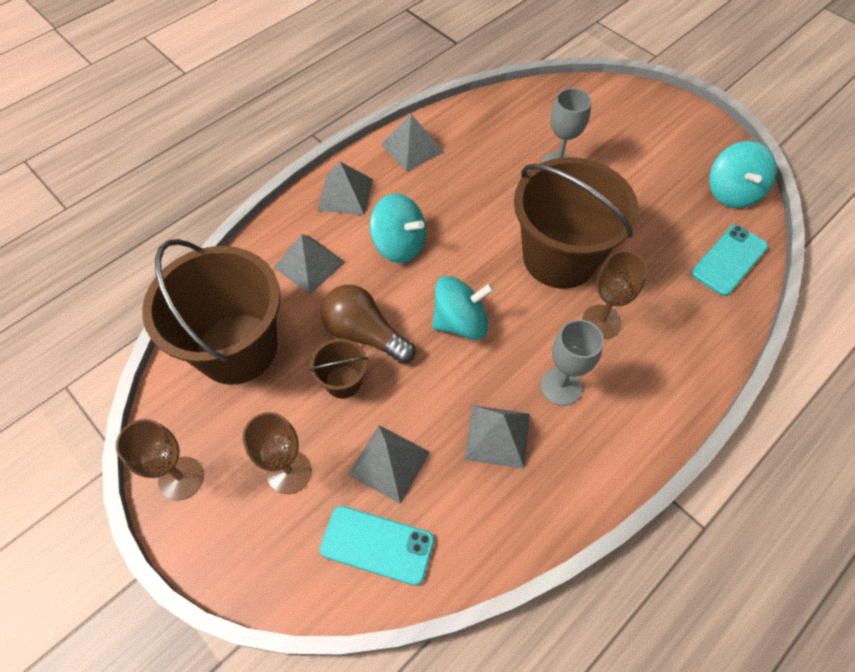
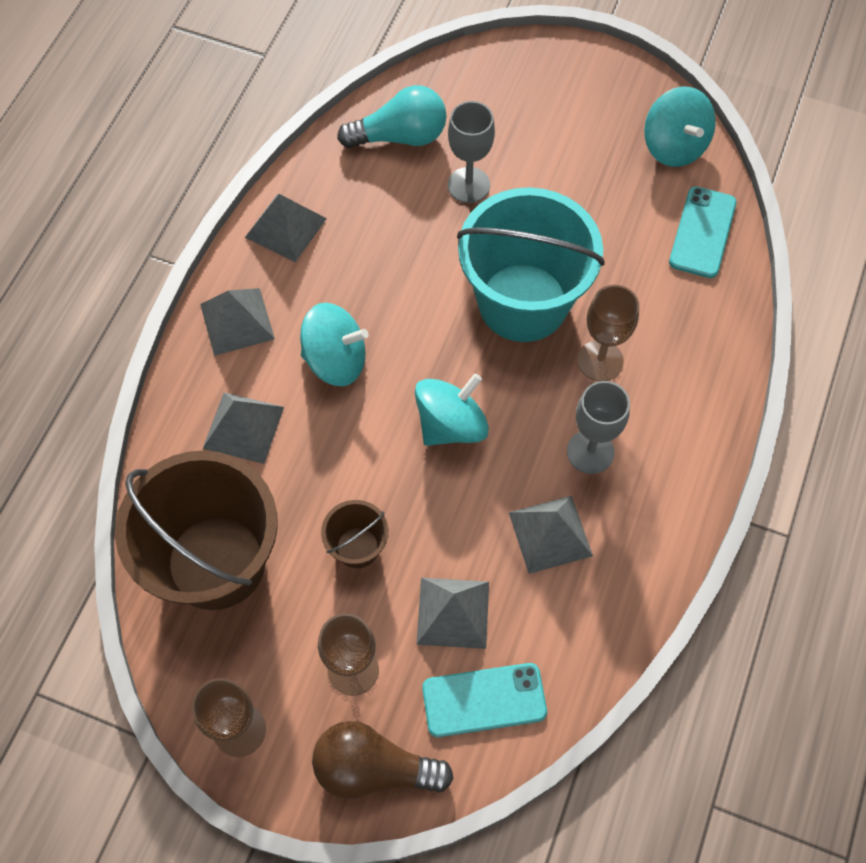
camera: 25 degrees left, 5 degrees up
brown light bulb [321,285,416,364] -> brown light bulb moved to [312,721,454,799]
brown bucket [514,157,639,289] -> turquoise bucket [457,187,605,342]
none -> turquoise light bulb [337,85,447,148]

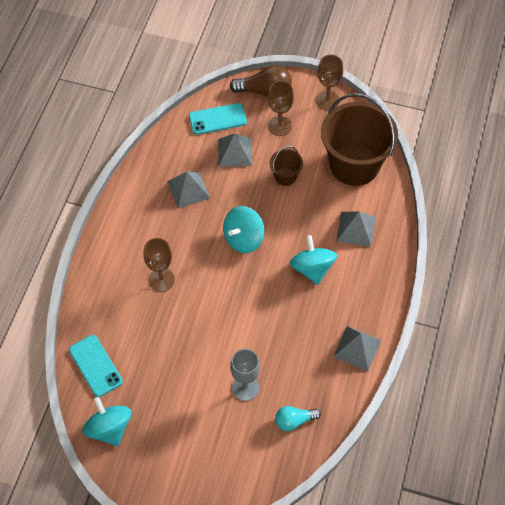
camera: 175 degrees right, 5 degrees down
grey pyramid [200,288,275,356] -> none
turquoise spinning top [300,303,368,386] -> turquoise spinning top turned 75 degrees clockwise [289,235,337,285]
turquoise light bulb [337,85,447,148] -> turquoise light bulb [275,406,321,431], size x0.64
turquoise bucket [457,187,605,342] -> none
grey goblet [567,381,630,474] -> none
turquoise phone [669,186,737,278] -> turquoise phone turned 45 degrees counterclockwise [69,335,123,397]

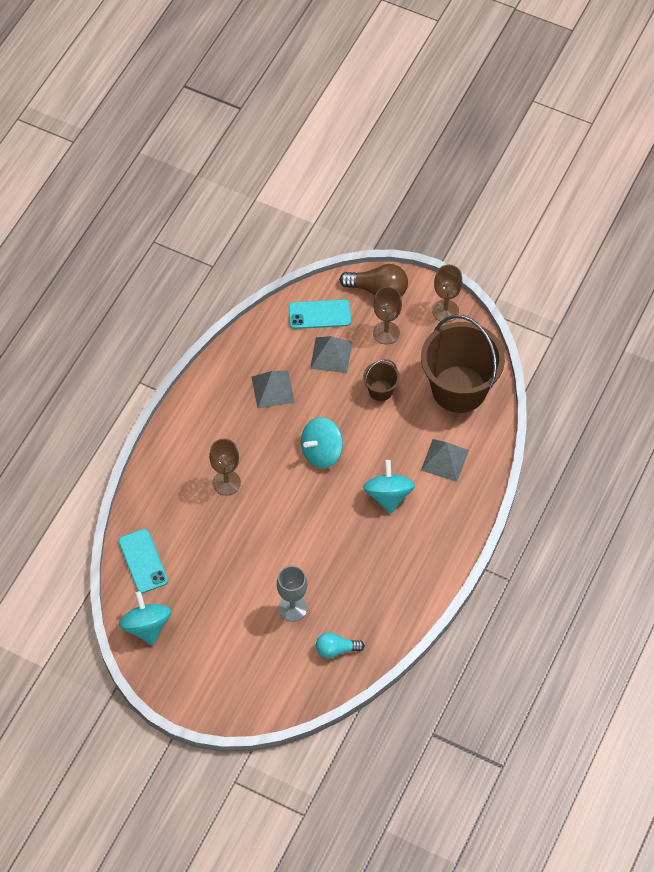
camera: 10 degrees right, 0 degrees up
grey pyramid [333,326,381,371] -> none

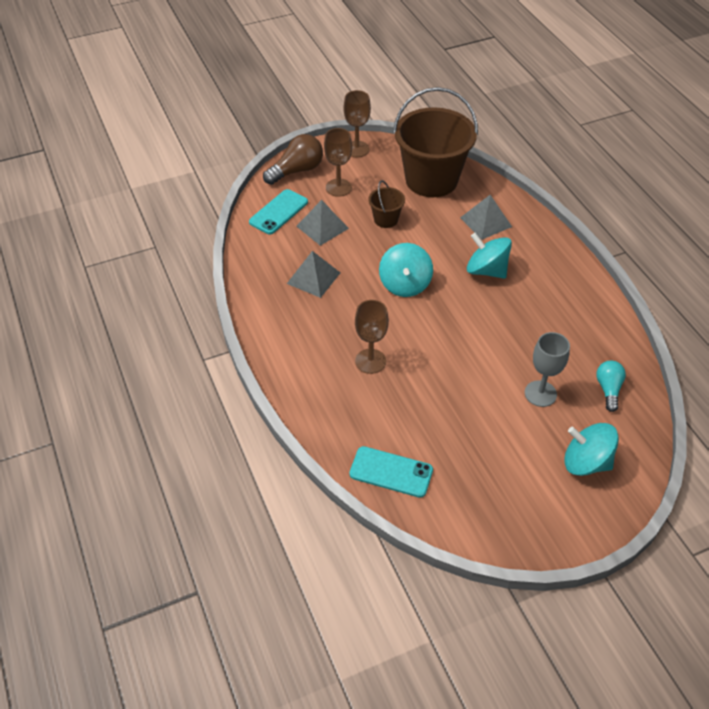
camera: 50 degrees left, 10 degrees down
turquoise spinning top [119,591,171,645] -> turquoise spinning top moved to [564,423,619,476]
turquoise light bulb [316,632,365,658] -> turquoise light bulb turned 150 degrees clockwise [596,361,626,412]

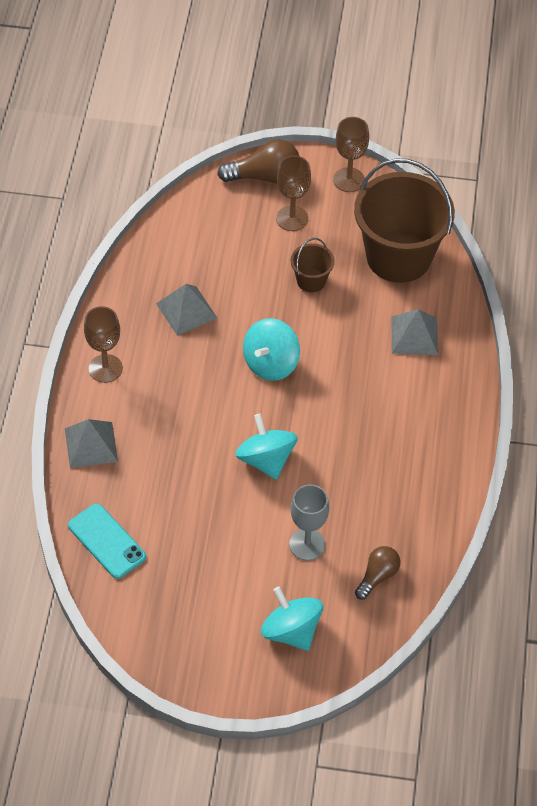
camera: 30 degrees right, 5 degrees up
turquoise phone [249,189,308,234] -> none
grey pyramid [296,200,349,246] -> grey pyramid moved to [65,419,118,468]
brown goblet [355,300,389,374] -> brown goblet moved to [84,306,123,383]
turquoise spinning top [467,233,512,279] -> turquoise spinning top moved to [235,414,298,480]
turquoise light bulb [596,361,626,412] -> brown light bulb [355,546,400,600]

